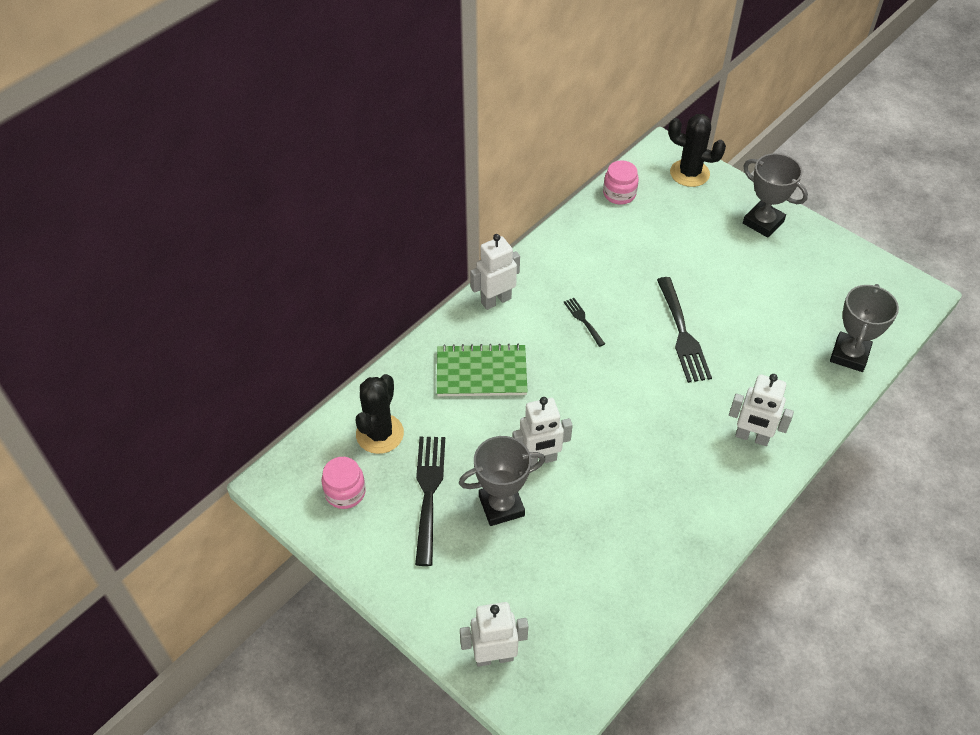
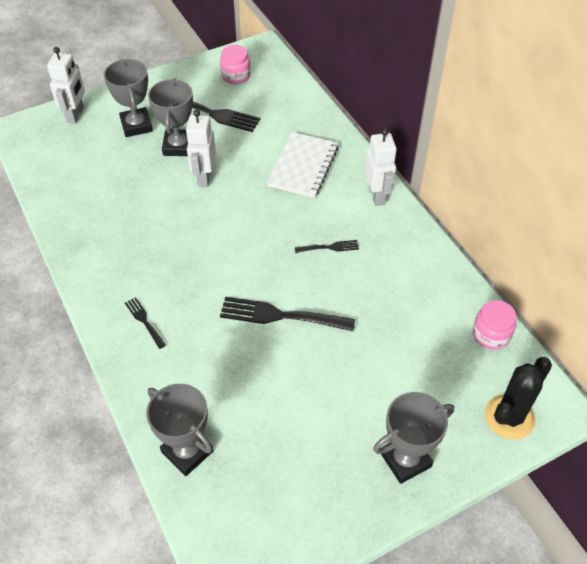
camera: 110 degrees right, 0 degrees up
black cactus [355,374,404,454] -> none
green notebook [437,343,528,396] -> white notebook [267,132,339,198]
white robot [729,374,794,446] -> black fork [125,297,166,349]
none -> grey trophy [104,59,153,137]

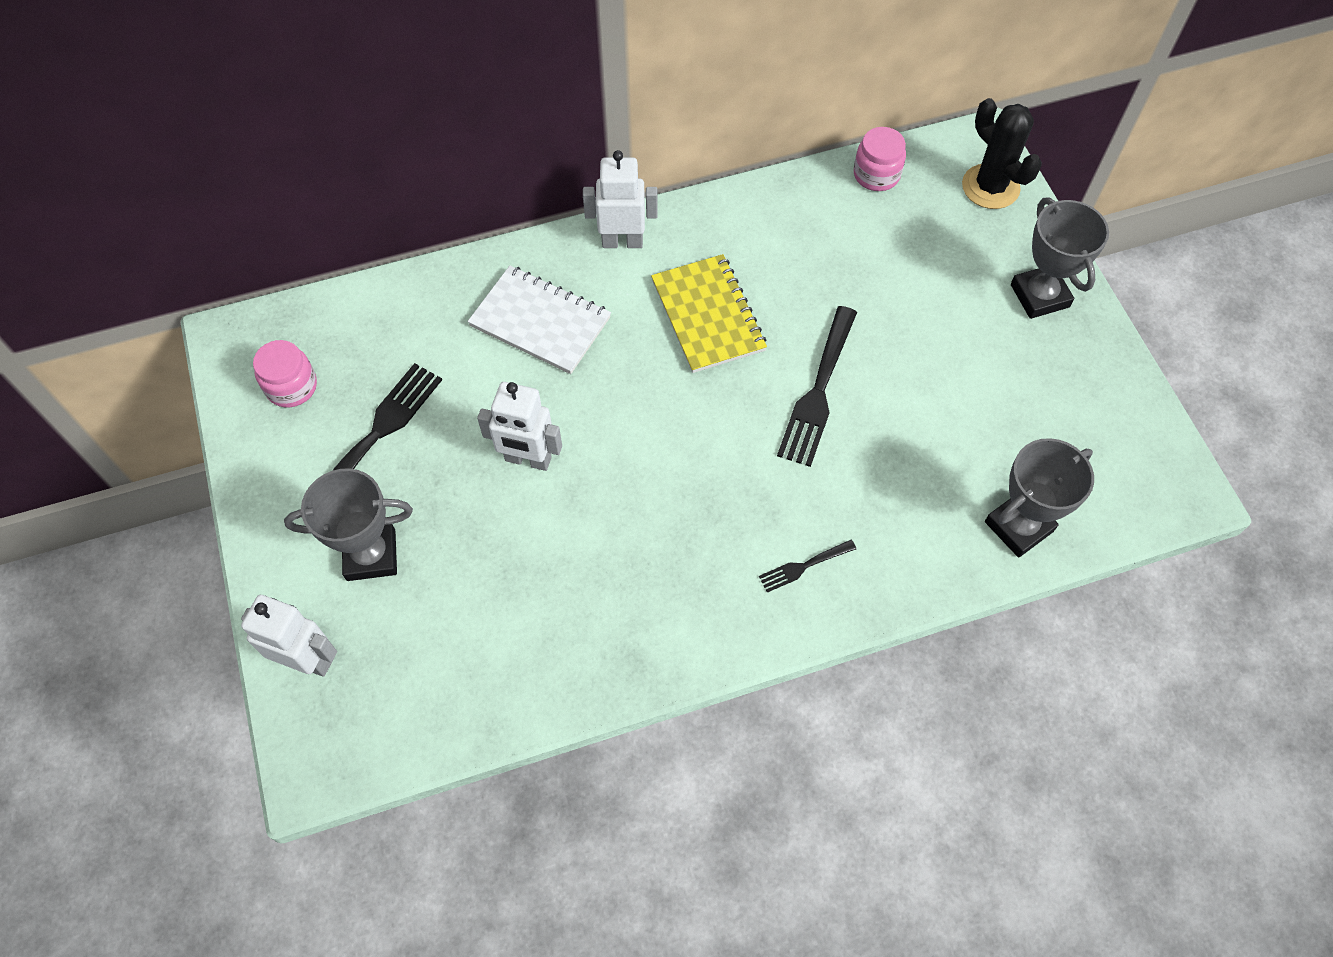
camera: 80 degrees left, 10 degrees up
grey trophy [148,78,193,156] -> none
black fork [295,240,359,253] -> yellow notebook [651,254,767,373]

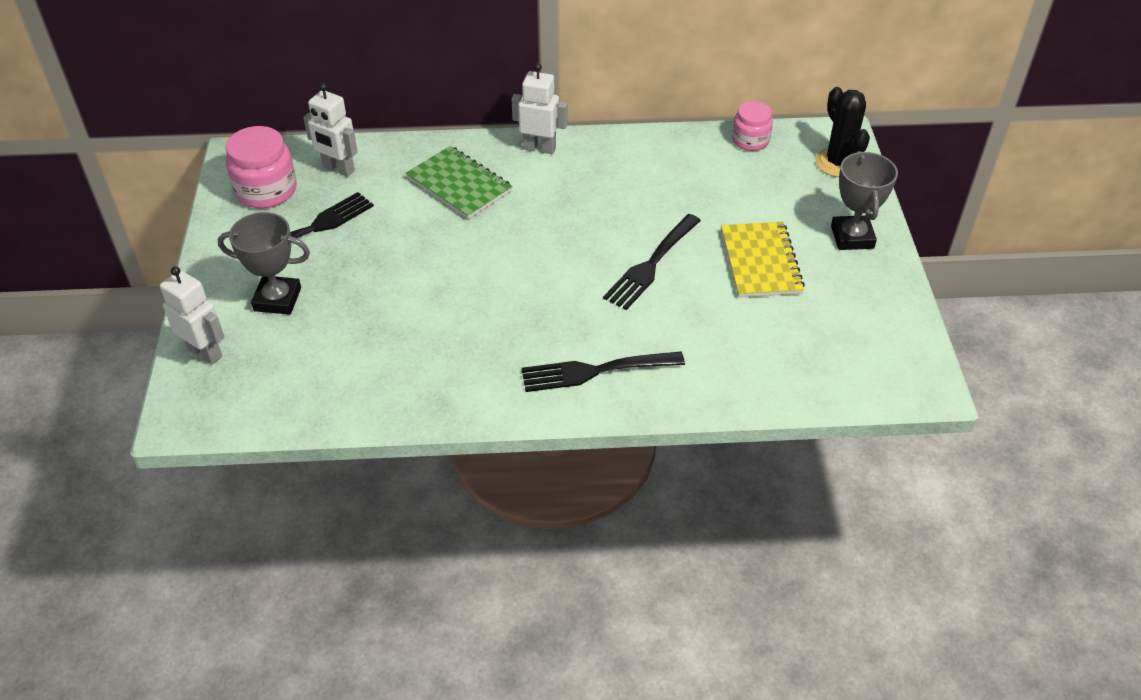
camera: 15 degrees right, 15 degrees down
pink jar [253,340,317,408] -> pink jar [226,126,297,208], size x1.58
white notebook [468,266,611,374] -> green notebook [406,146,512,219]
white robot [477,382,562,471] -> white robot moved to [303,83,358,177]
yellow notebook [651,254,767,373] -> yellow notebook moved to [721,222,805,298]
black fork [759,540,857,593] -> black fork [521,351,685,392], size x1.96
grey trophy [985,438,1094,558] -> none

